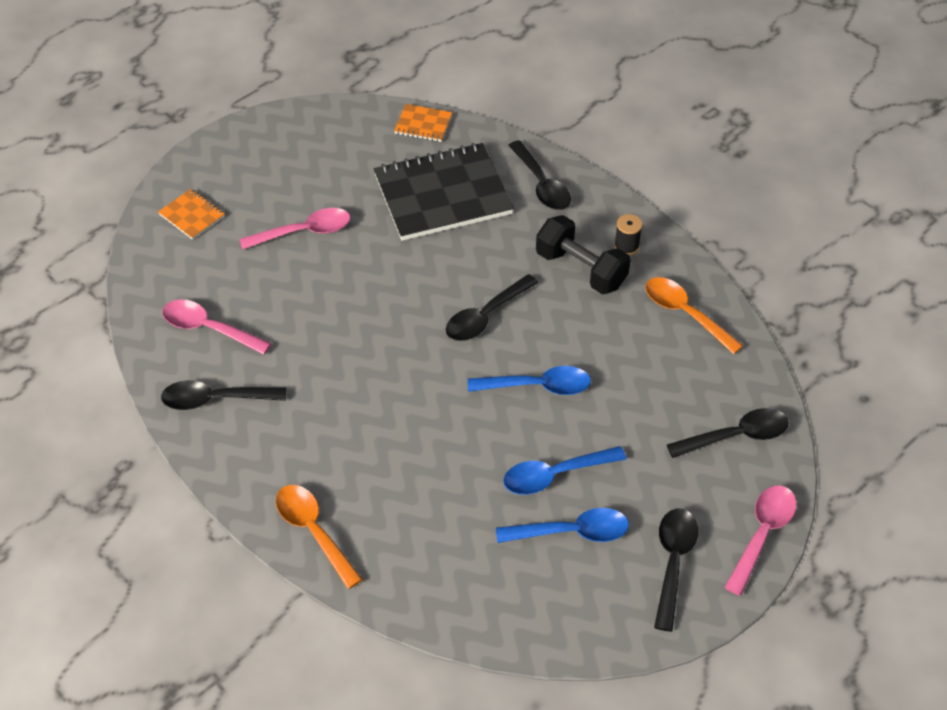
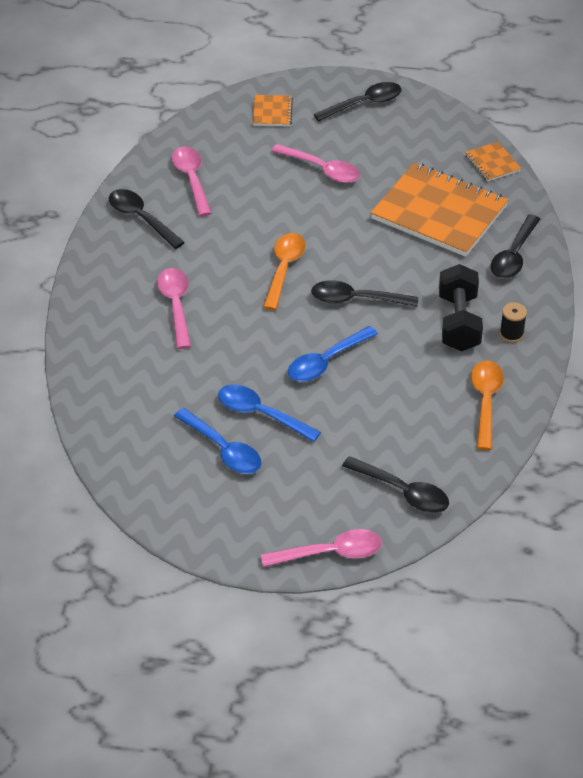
camera: 50 degrees right, 5 degrees down
orange spoon [276,485,363,589] -> orange spoon moved to [263,233,306,310]
black notebook [374,143,514,241] -> orange notebook [371,163,509,257]
blue spoon [468,366,591,395] -> blue spoon turned 90 degrees clockwise [288,326,378,382]
black spoon [654,509,698,632] -> black spoon moved to [314,82,401,121]
none -> pink spoon [157,268,191,349]

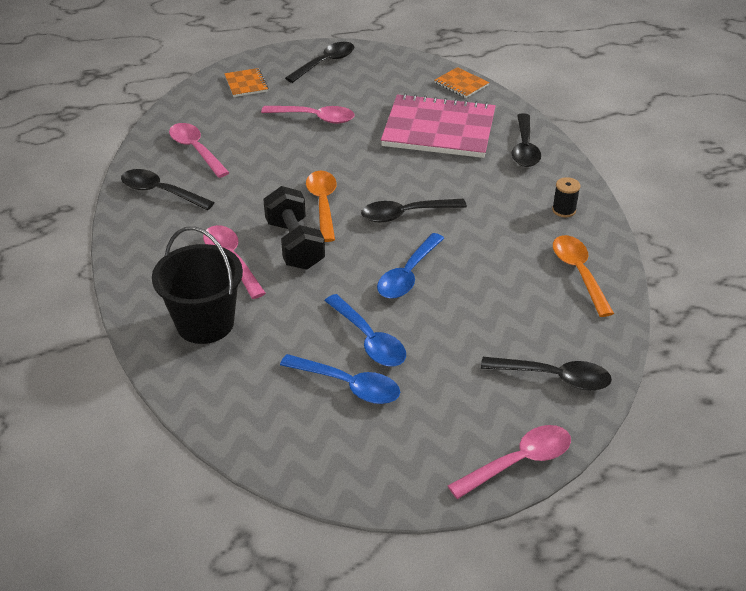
camera: 20 degrees left, 5 degrees down
blue spoon [218,384,321,442] -> blue spoon turned 135 degrees counterclockwise [325,294,406,366]
orange notebook [371,163,509,257] -> pink notebook [381,93,496,158]
black dumbbell [439,264,483,351] -> black dumbbell moved to [263,186,325,270]
none -> black bucket [152,226,243,344]

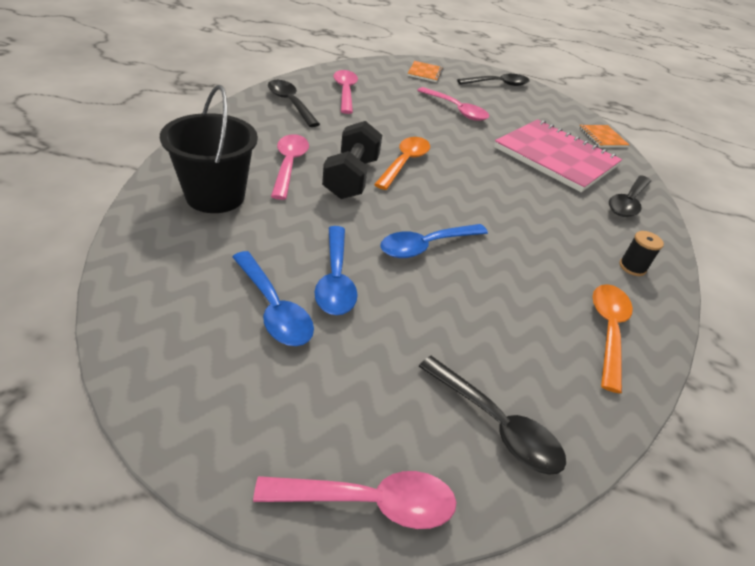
camera: 25 degrees right, 0 degrees up
black spoon [361,199,467,223] -> none

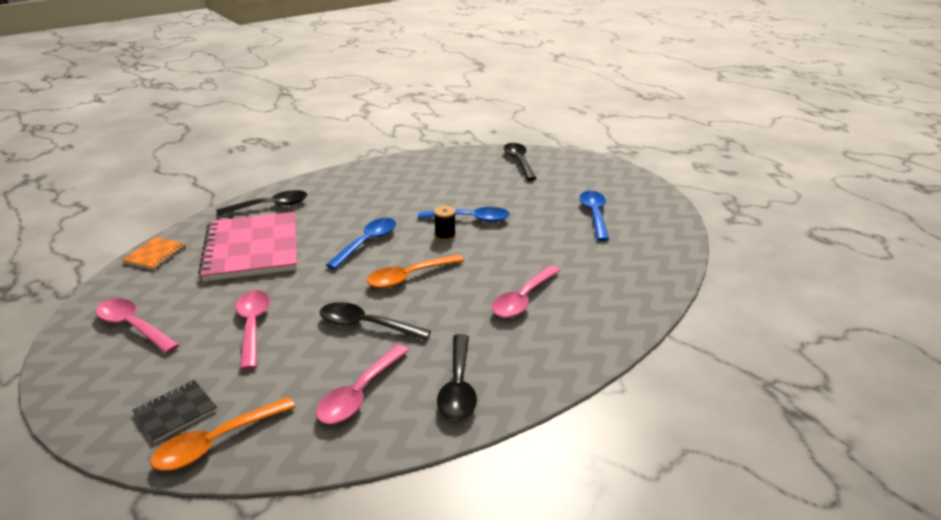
camera: 140 degrees left, 10 degrees down
black bucket [160,85,258,213] -> none
pink spoon [253,471,457,529] -> pink spoon moved to [95,298,179,354]
blue spoon [314,226,358,315] -> blue spoon moved to [326,218,396,269]
black dumbbell [322,121,382,199] -> none
orange notebook [407,61,443,82] -> black notebook [132,380,217,443]
black spoon [457,74,530,86] -> black spoon moved to [320,302,431,341]
orange spoon [593,284,633,393] -> orange spoon moved to [150,397,295,471]
black spool [619,231,664,276] -> black spool moved to [434,206,456,241]

